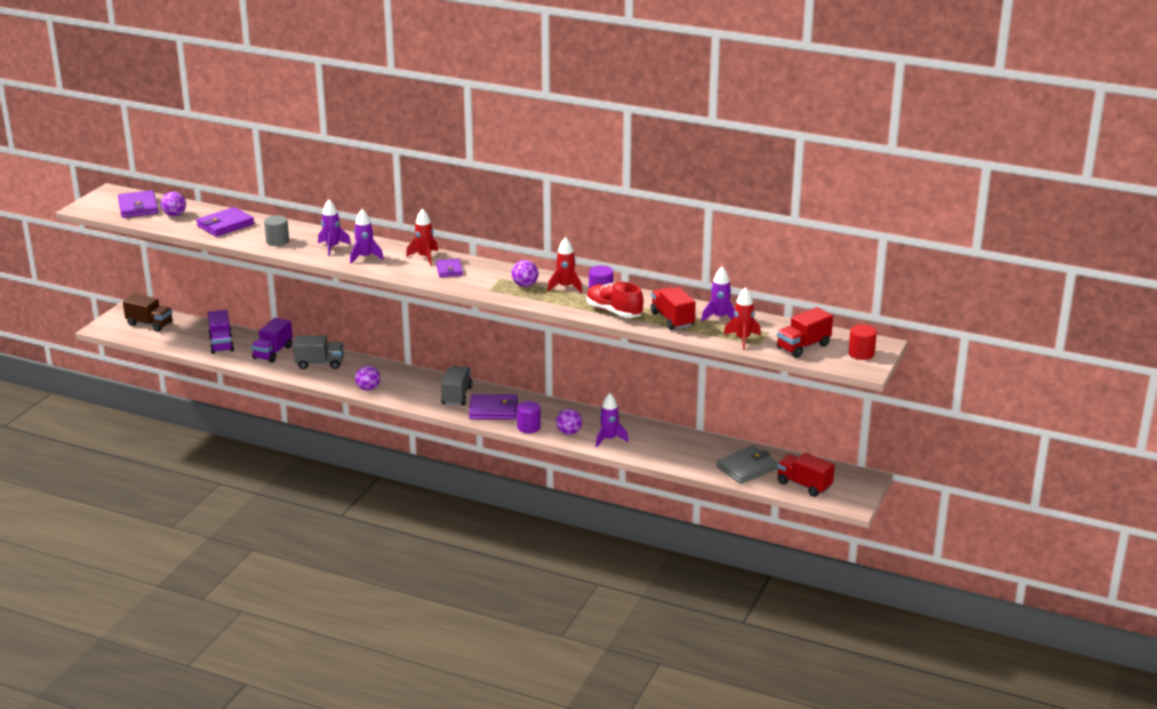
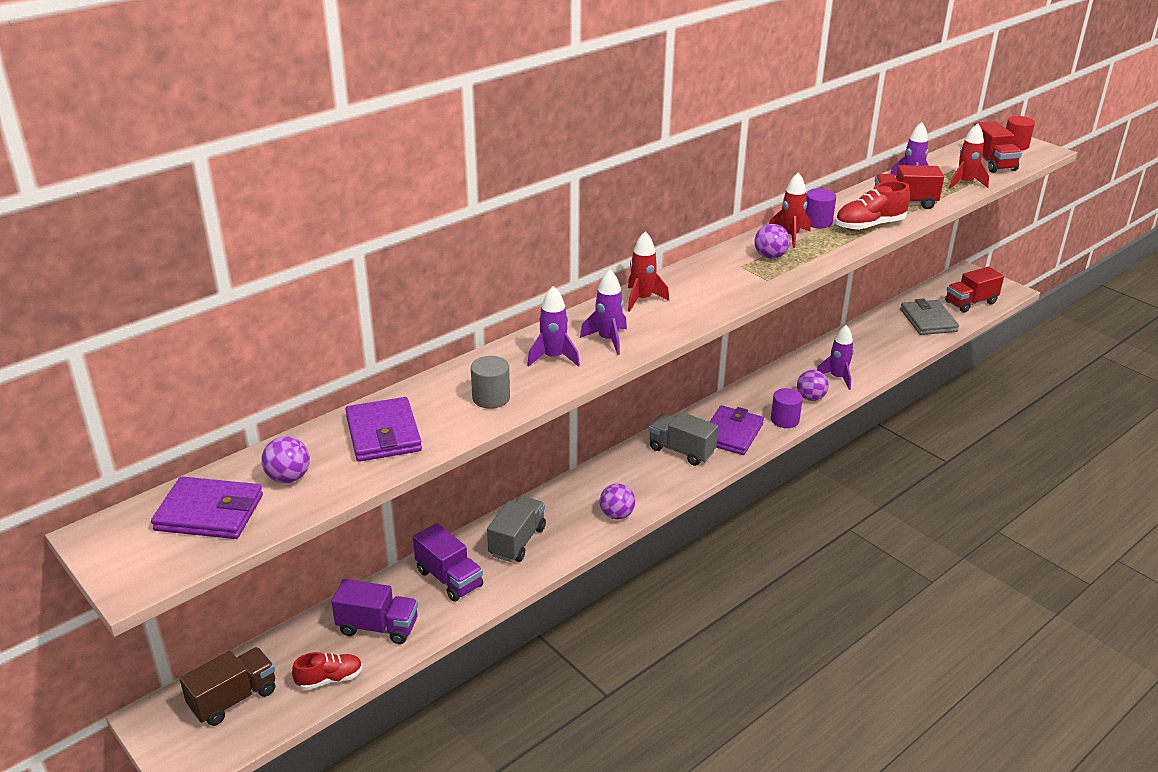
camera: 65 degrees left, 5 degrees up
purple wallet [436,258,463,277] -> none
none -> red shoe [292,652,363,690]

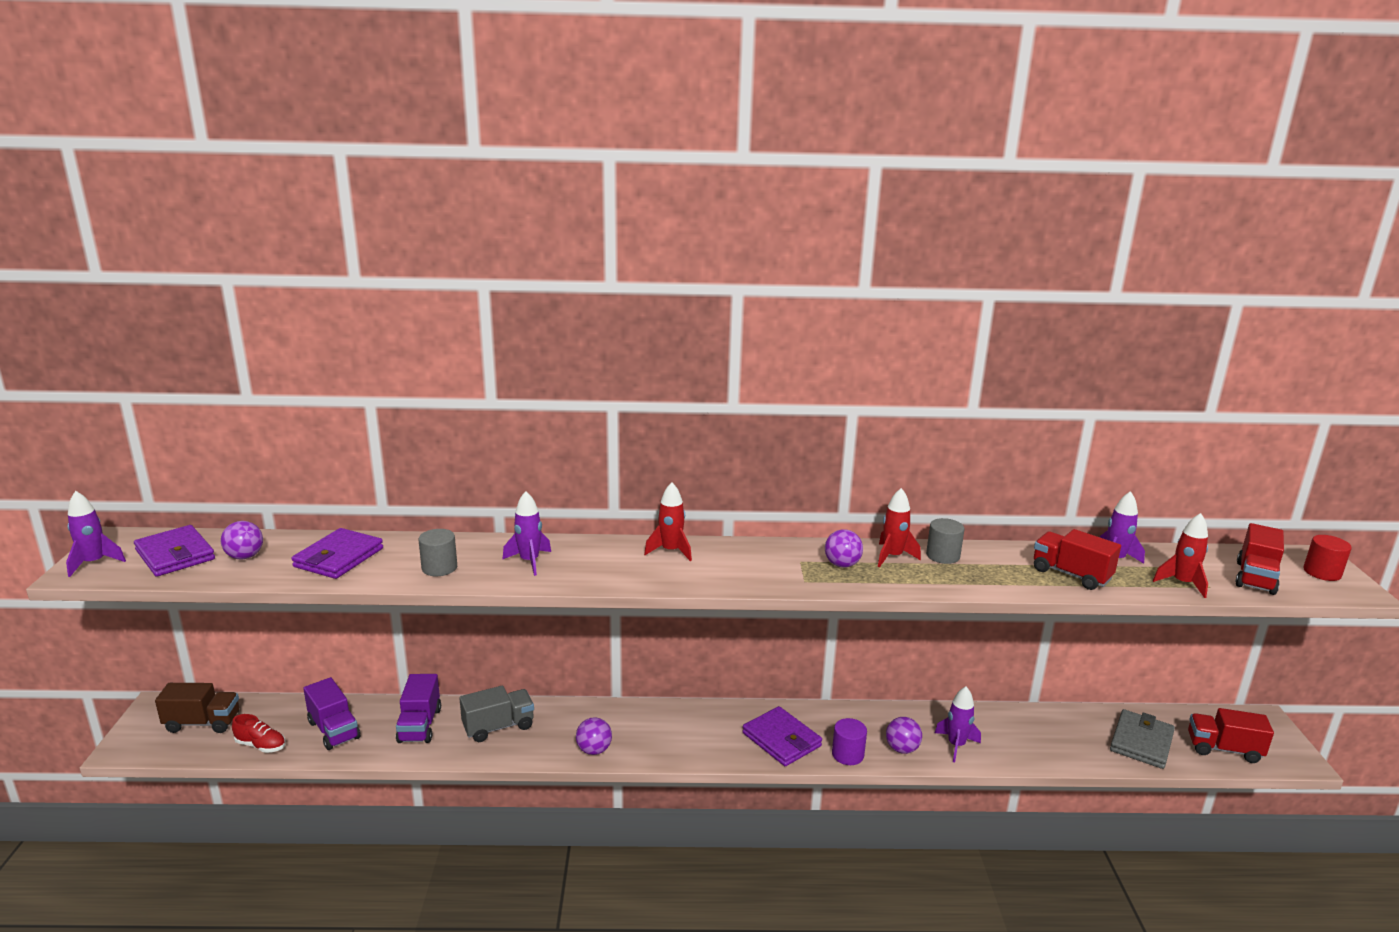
camera: 40 degrees right, 10 degrees down
purple rocket [580,269,627,355] -> purple rocket moved to [66,491,126,577]
grey truck [649,412,718,466] -> none
purple wallet [710,405,764,455] -> purple wallet turned 75 degrees clockwise [742,706,822,766]
purple cylinder [805,188,836,228] -> grey cylinder [926,518,964,564]
red shoe [835,181,910,231] -> none

